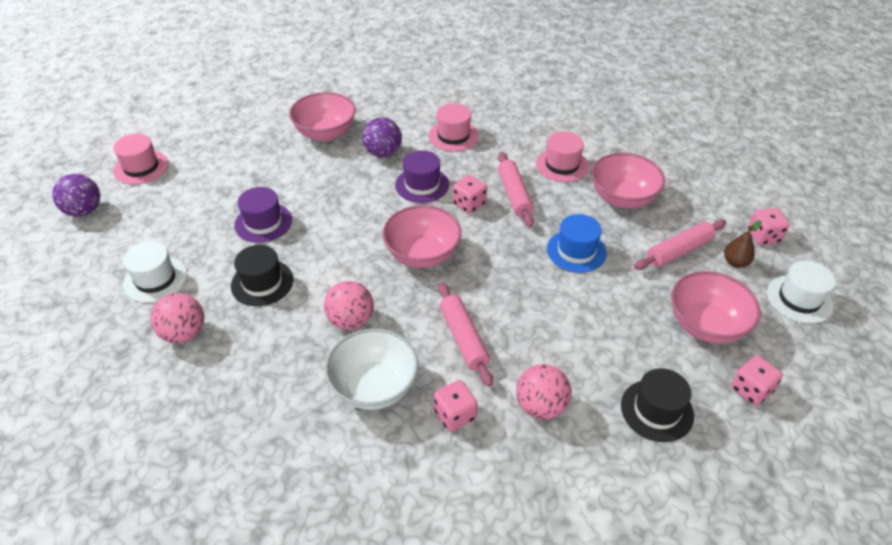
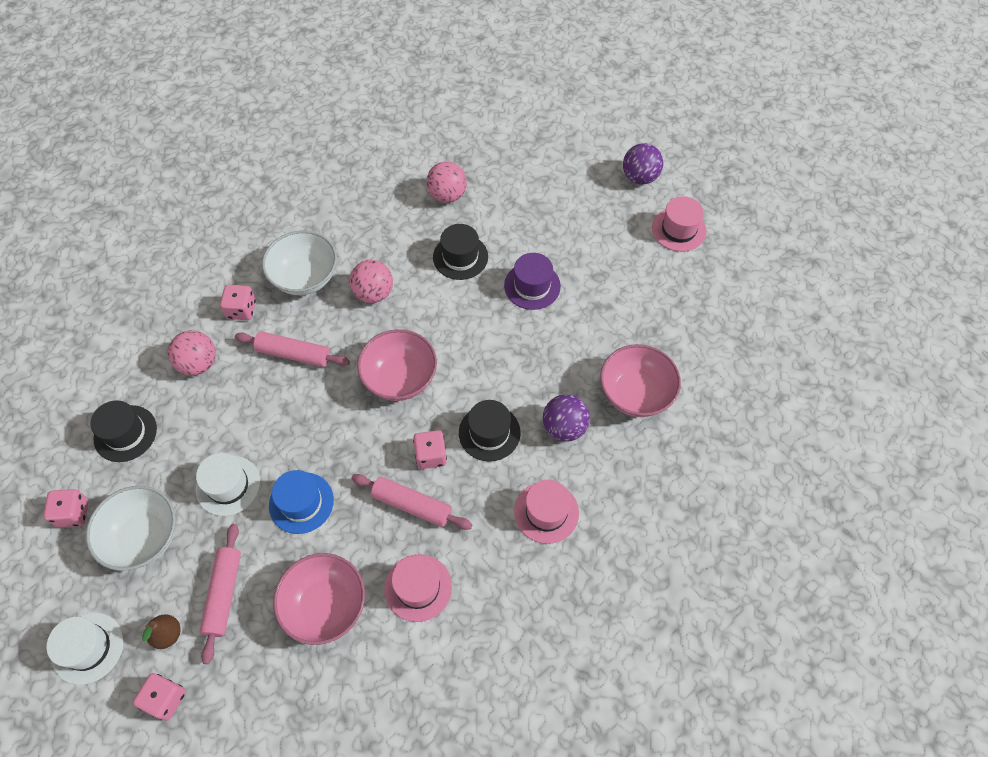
camera: 125 degrees right, 15 degrees up
white hat [123,242,187,303] -> white hat moved to [196,453,260,516]
purple hat [395,150,449,203] -> black hat [459,400,521,461]
pink bowl [671,271,761,344] -> white bowl [86,486,176,571]

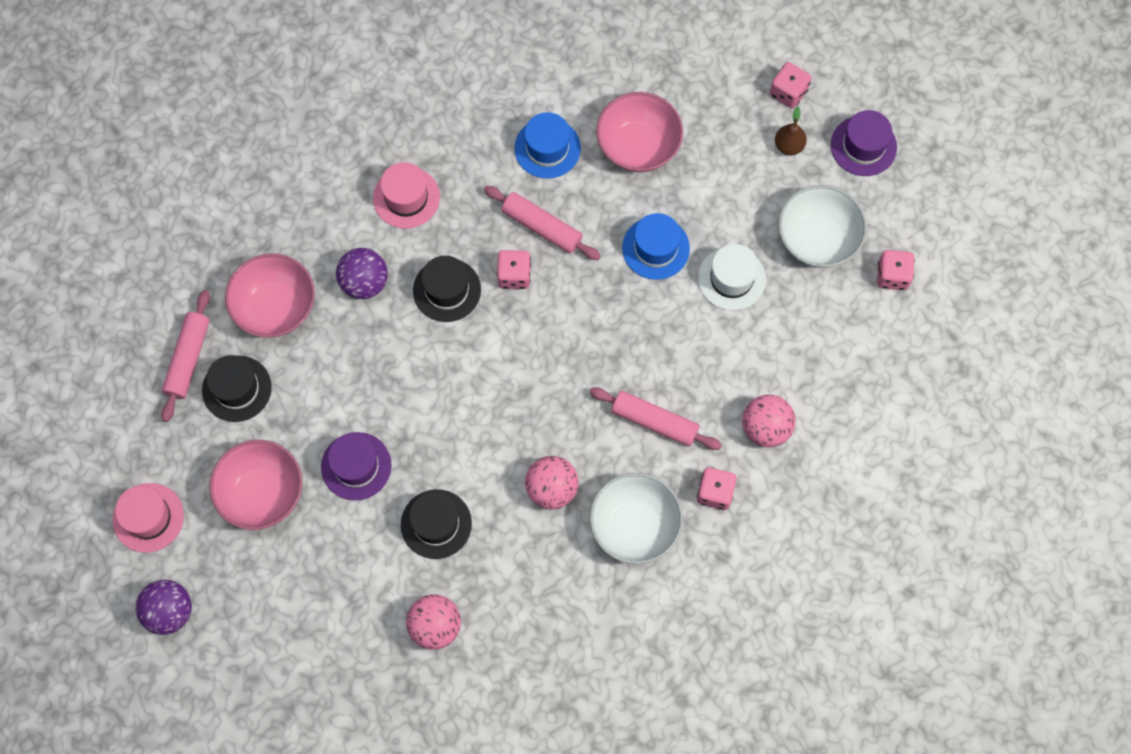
camera: 170 degrees left, 10 degrees up
white hat [47,613,123,685] -> purple hat [831,110,897,176]
black hat [90,400,157,462] -> black hat moved to [202,355,272,422]
pink rolling pin [199,524,241,664] -> pink rolling pin moved to [161,290,210,422]
pink bowl [357,329,437,401] -> pink bowl moved to [209,440,302,530]
pink hat [384,554,452,622] -> blue hat [514,112,581,179]

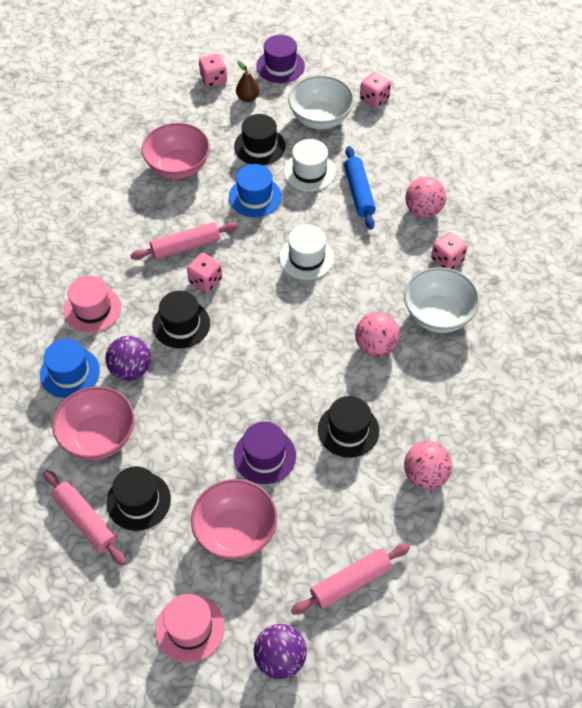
camera: 55 degrees left, 15 degrees down
blue hat [514,112,581,179] -> blue hat moved to [40,339,100,398]
pink rolling pin [590,387,722,450] -> pink rolling pin moved to [291,544,410,615]
none -> black hat [234,114,285,165]
none -> white hat [279,224,335,280]
none -> blue rolling pin [344,146,376,229]

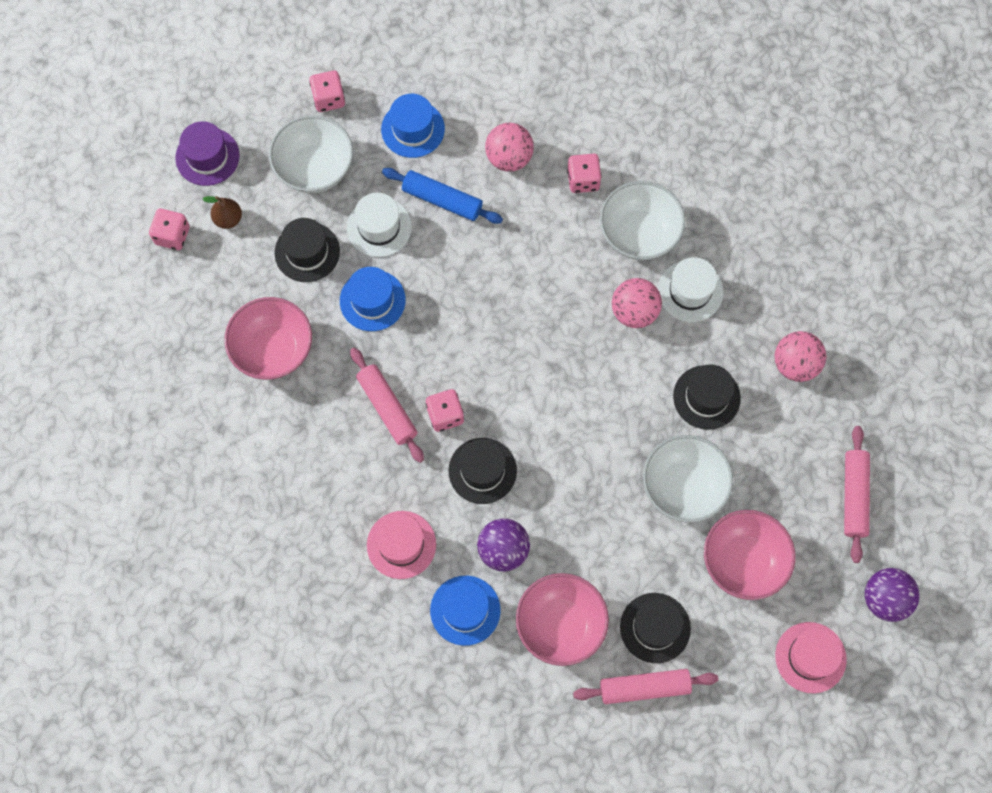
camera: 55 degrees left, 15 degrees up
pink rolling pin [130,222,238,260] -> pink rolling pin turned 45 degrees counterclockwise [350,348,424,463]
purple hat [234,421,296,484] -> white bowl [643,435,733,522]
white hat [279,224,335,280] -> white hat moved to [658,257,724,322]
none -> blue hat [381,94,445,158]

